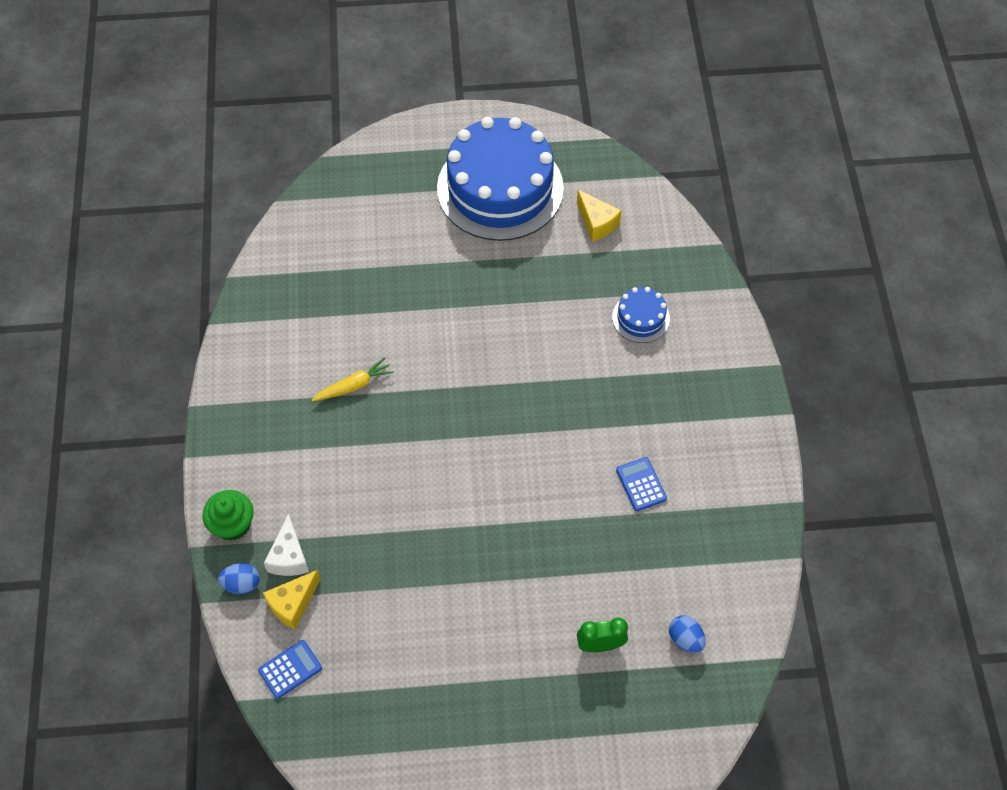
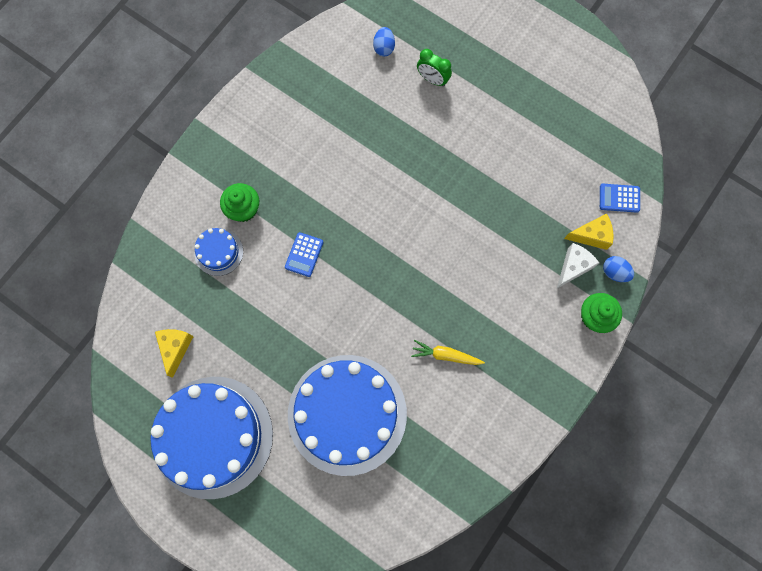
camera: 140 degrees left, 15 degrees up
blue calculator [616,457,667,511] -> blue calculator moved to [285,232,323,277]
none -> green cupcake [220,183,259,222]
none -> blue cake [288,355,407,476]

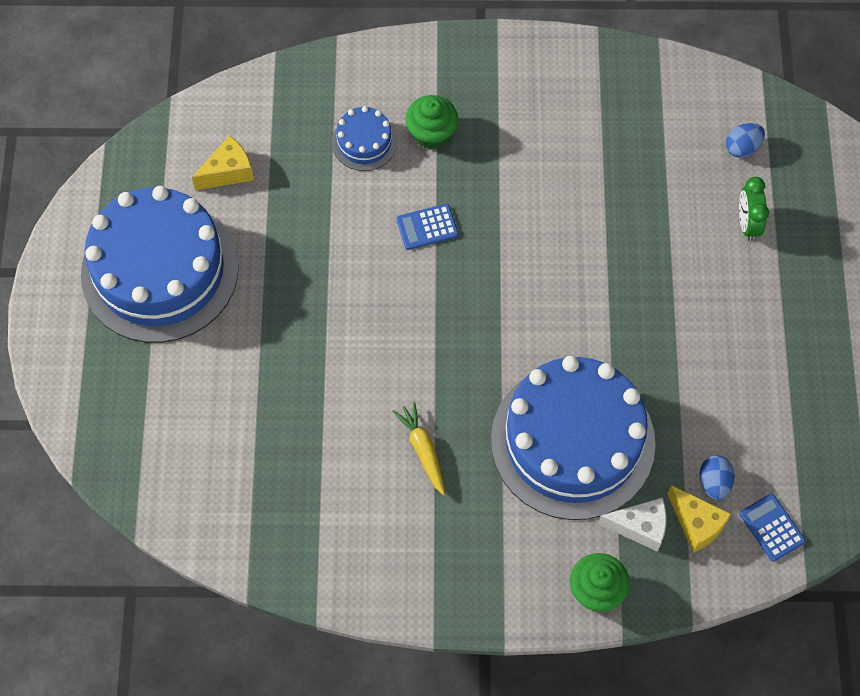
camera: 55 degrees right, 10 degrees down
blue cake [288,355,407,476] -> blue cake moved to [491,356,656,520]
blue egg [603,256,634,282] -> blue egg moved to [700,455,735,500]

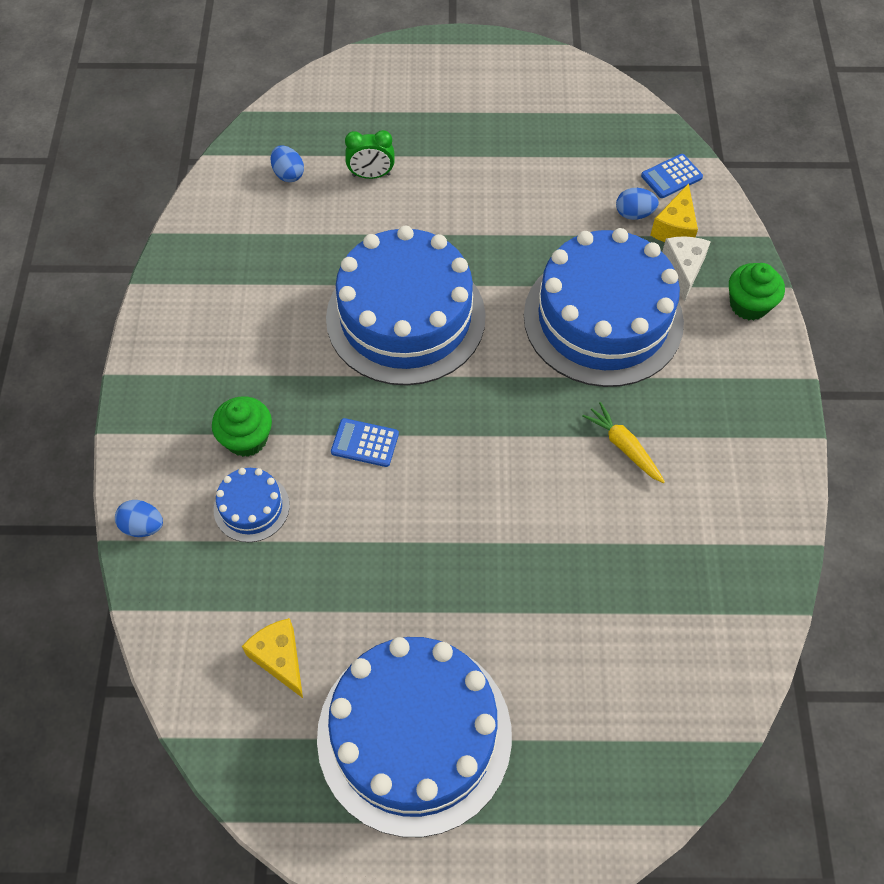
camera: 90 degrees left, 5 degrees down
yellow carrot [393,401,445,496] -> yellow carrot turned 75 degrees clockwise [582,402,665,483]
blue calculator [396,204,458,250] -> blue calculator turned 120 degrees clockwise [331,418,399,467]
yellow cheese [668,485,731,553] -> yellow cheese turned 150 degrees clockwise [650,183,698,242]
none -> blue egg [115,500,163,537]
none -> blue cake [326,225,485,385]

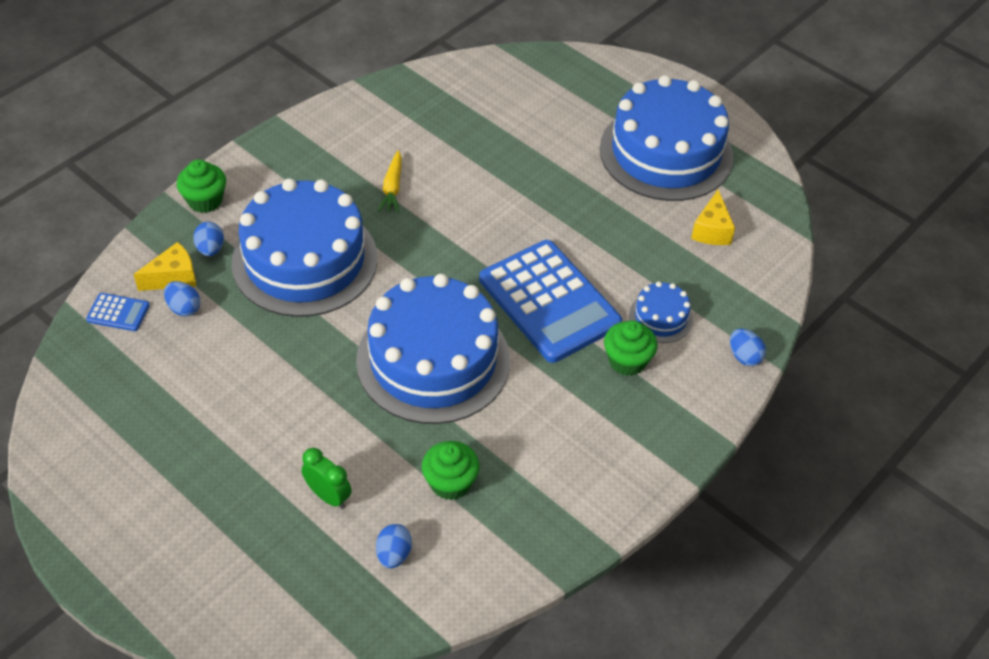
camera: 140 degrees left, 10 degrees down
blue calculator [331,418,399,467] -> blue calculator [479,240,622,363], size x2.48
white cheese [662,236,711,302] -> blue egg [193,222,224,256]
none -> green cupcake [422,441,479,500]

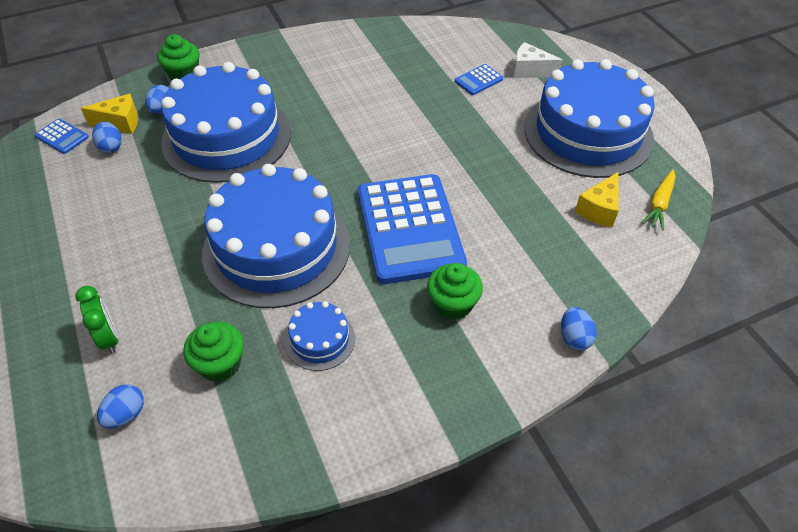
camera: 25 degrees right, 0 degrees up
yellow carrot [378,150,402,213] -> yellow carrot moved to [642,170,675,230]
blue cake [629,281,693,343] -> blue cake moved to [285,301,355,371]
none -> blue calculator [455,64,503,95]
none -> white cheese [513,42,563,78]

